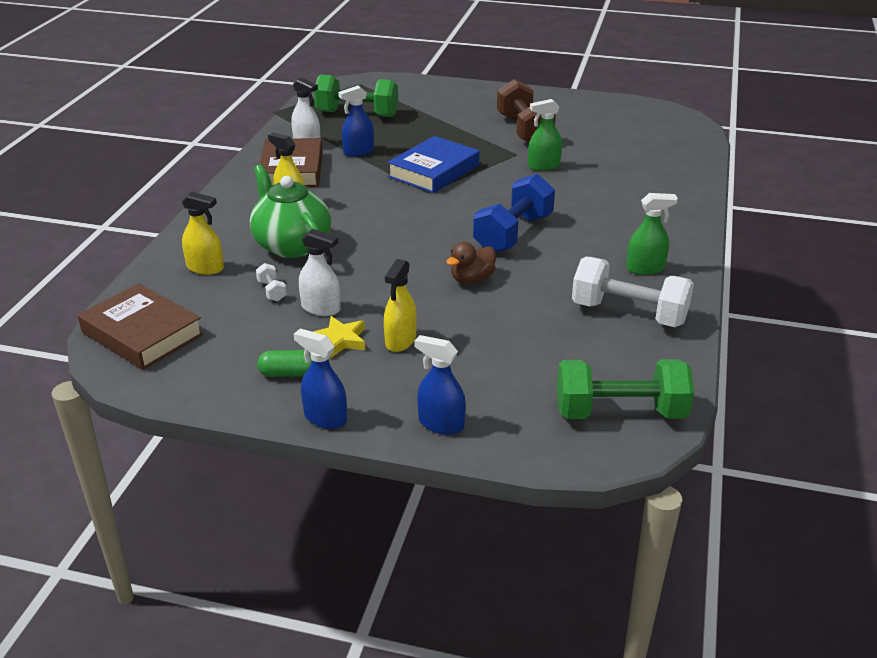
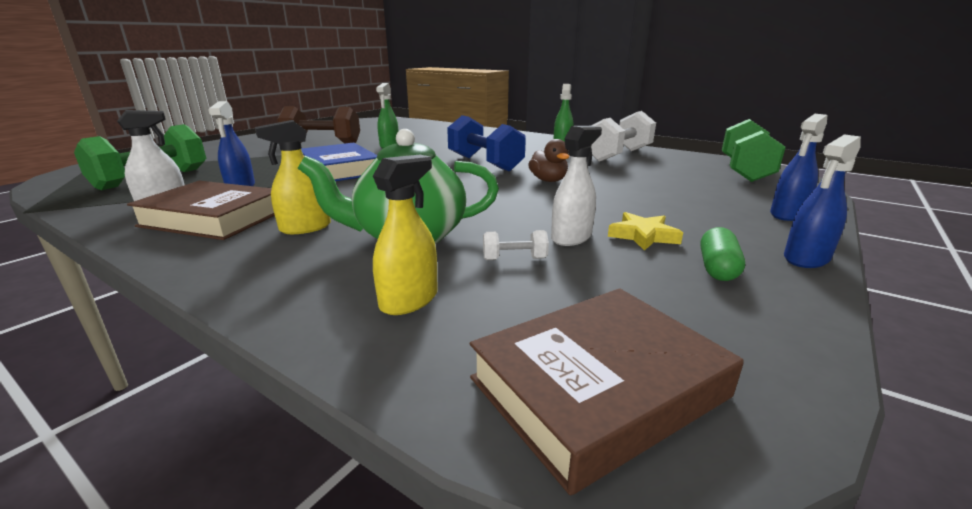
camera: 70 degrees left, 10 degrees down
yellow spray bottle [384,259,417,352] -> none

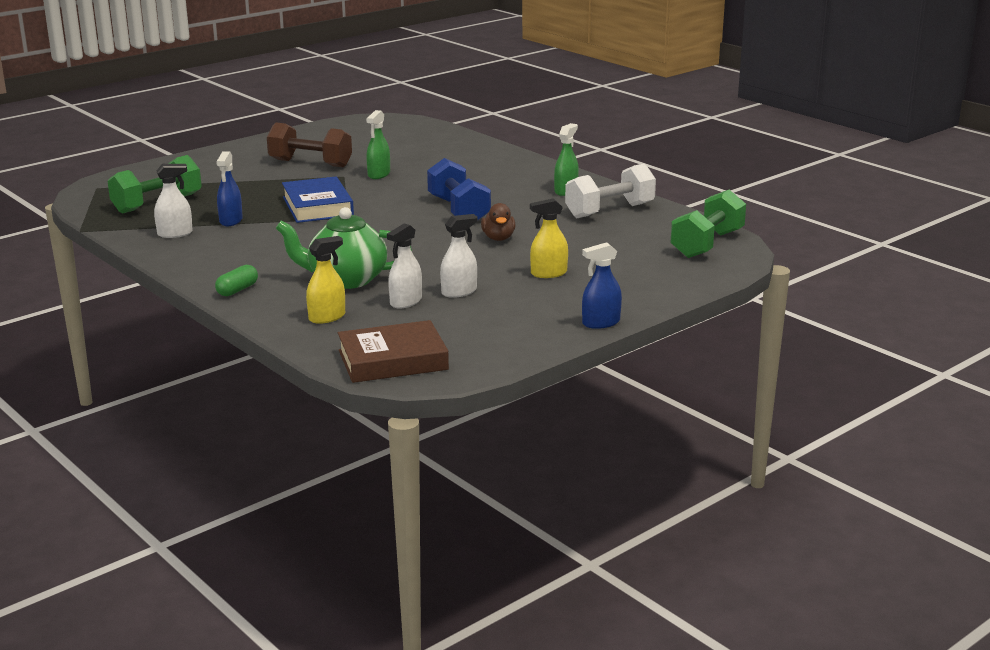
camera: 15 degrees right, 0 degrees up
brown book [127,181,275,240] -> none
yellow spray bottle [255,120,331,234] -> yellow spray bottle moved to [530,198,568,278]
white dumbbell [483,230,549,260] -> white spray bottle [387,223,422,309]
yellow star [608,212,683,251] -> none
green capsule [700,227,745,281] -> green capsule moved to [215,265,258,296]
blue spray bottle [770,114,827,221] -> none

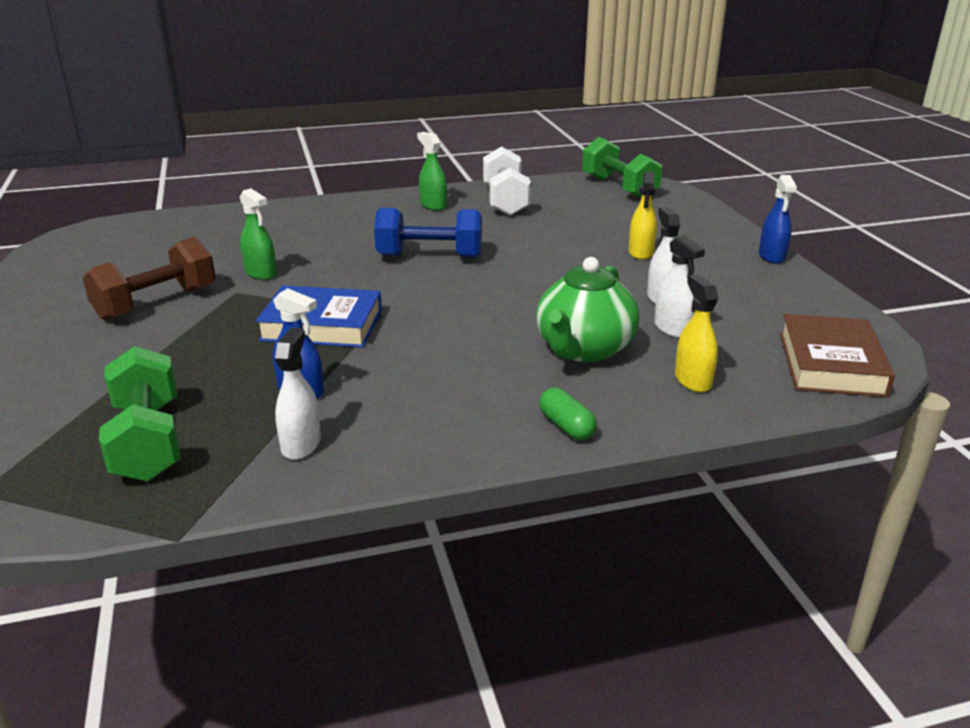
camera: 65 degrees left, 5 degrees up
brown duck [481,203,516,241] -> none

